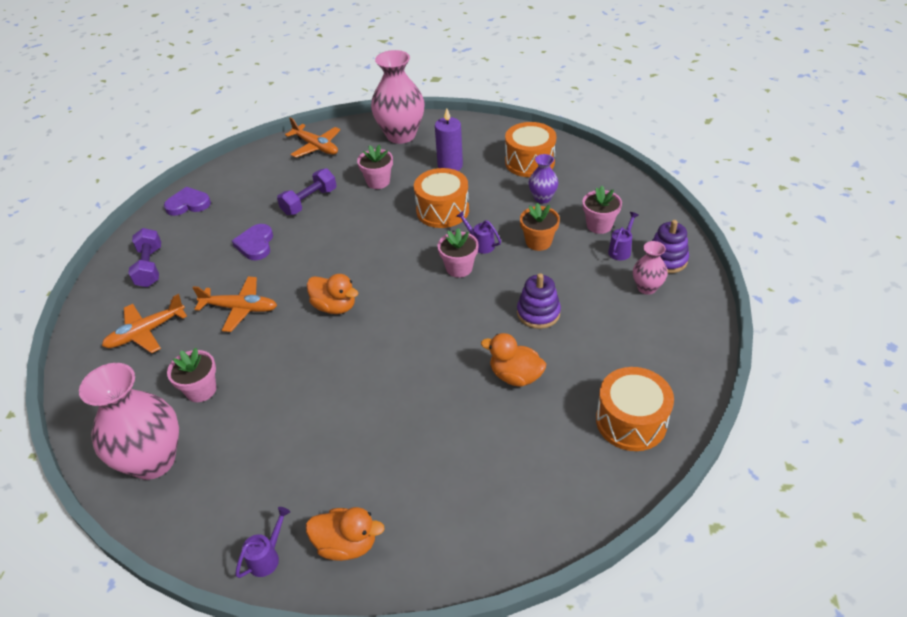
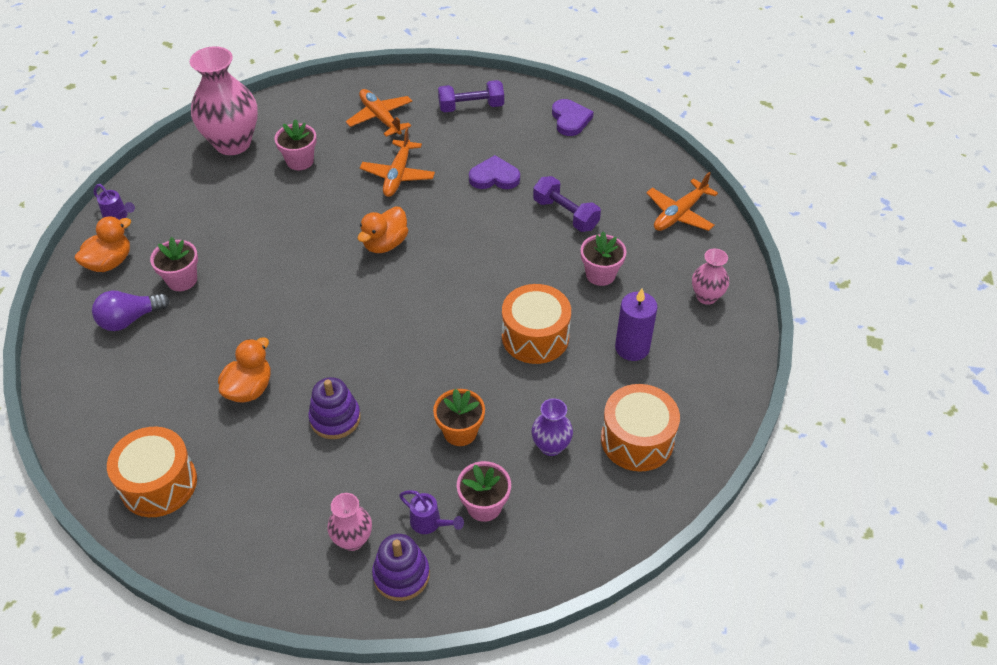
camera: 90 degrees right, 5 degrees up
orange duck [306,507,385,561] -> orange duck turned 150 degrees counterclockwise [75,216,131,272]
pink vase [371,50,425,144] -> pink vase [692,248,729,305], size x0.50
pink flower pot [438,228,479,278] -> pink flower pot moved to [150,237,198,291]
purple watering can [456,211,501,254] -> none
none -> purple light bulb [92,291,170,331]

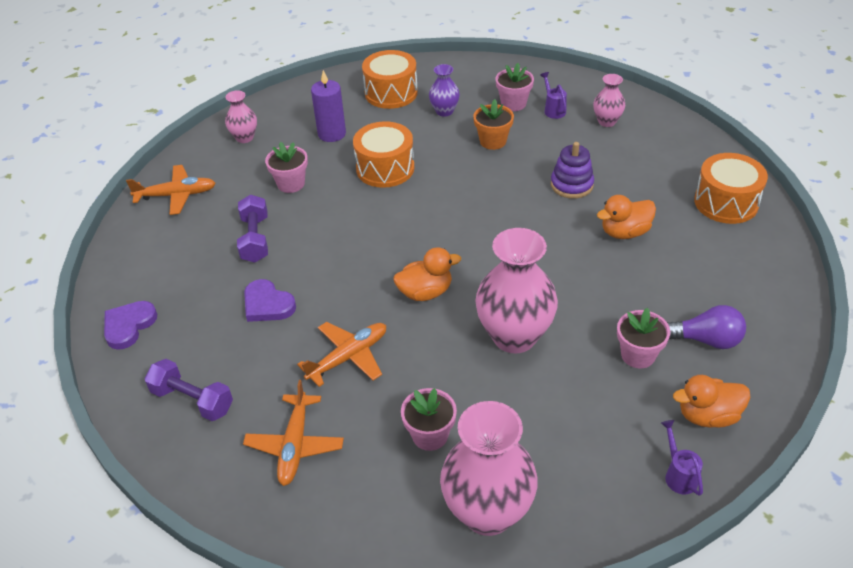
camera: 140 degrees left, 5 degrees down
purple stacking toy [372,534,430,601] -> none
none -> pink vase [475,228,558,354]

